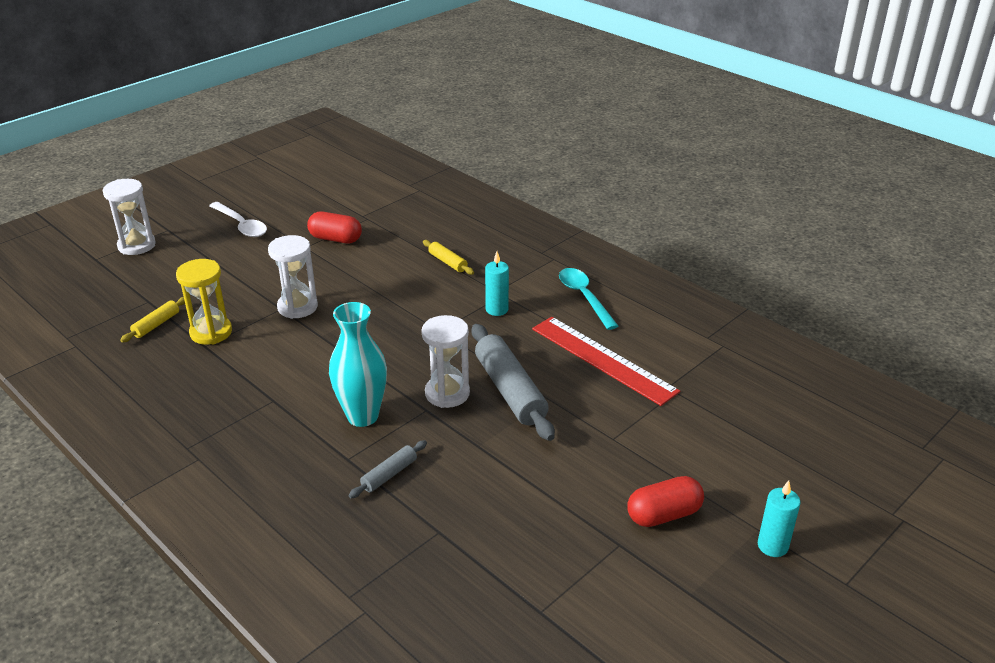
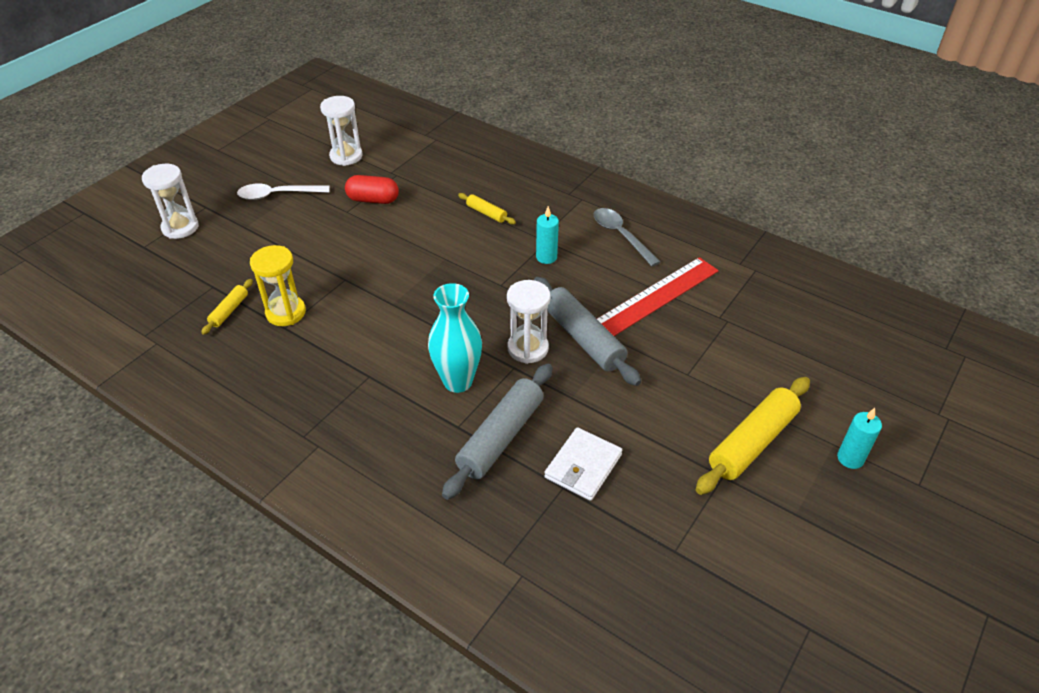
camera: 10 degrees left, 10 degrees up
white spoon [209,202,267,237] -> white spoon turned 135 degrees clockwise [237,184,330,200]
white hourglass [268,235,318,319] -> white hourglass moved to [320,96,362,166]
grey rolling pin [348,440,427,498] -> grey rolling pin [442,364,552,500], size x2.01
red ruler [532,317,680,406] -> red ruler turned 75 degrees counterclockwise [597,257,719,336]
turquoise spoon [559,268,618,330] -> grey spoon [594,208,660,266]
red capsule [627,476,704,527] -> yellow rolling pin [696,377,810,495]
none -> white wallet [544,427,622,501]

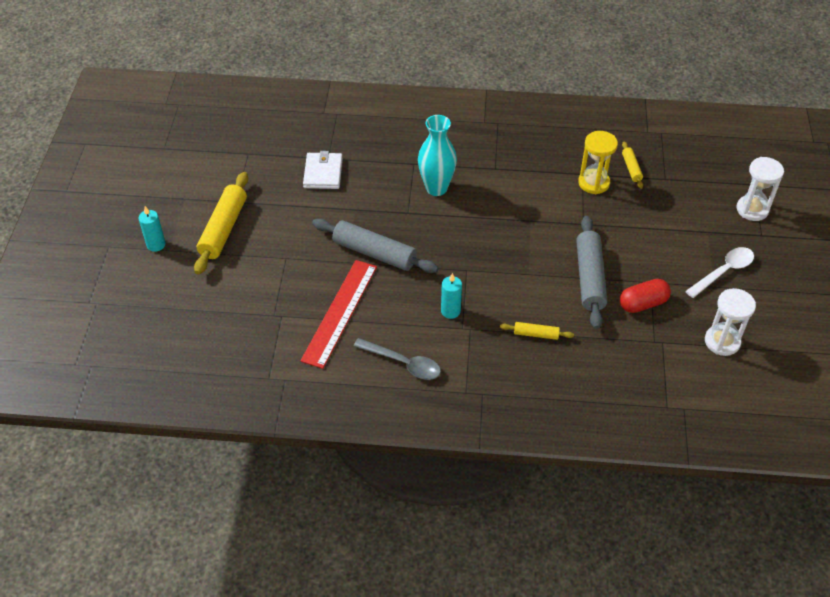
camera: 150 degrees right, 5 degrees up
grey rolling pin [442,364,552,500] -> grey rolling pin moved to [576,216,607,329]
white hourglass [507,280,551,364] -> none

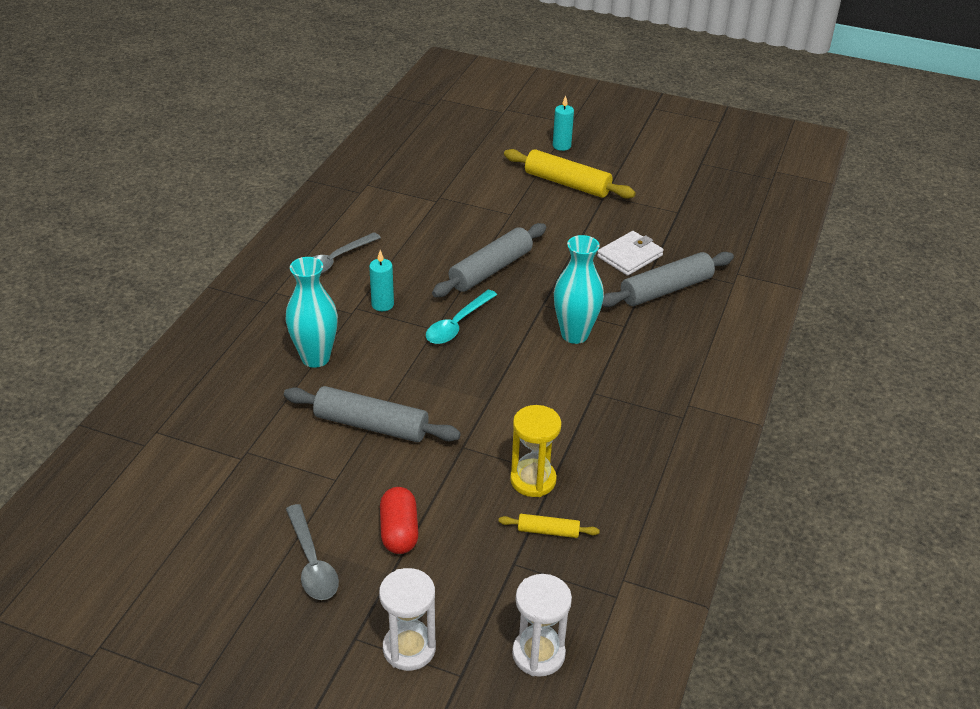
camera: 105 degrees right, 10 degrees down
red ruler [300,260,377,369] -> none
white wallet [303,151,343,189] -> white wallet turned 60 degrees counterclockwise [597,231,664,276]
yellow rolling pin [500,322,574,340] -> turquoise vase [285,257,338,368]
red capsule [620,279,671,313] -> red capsule moved to [380,487,418,554]
white spoon [685,247,754,298] -> grey spoon [286,504,339,600]
white hourglass [705,288,756,356] -> white hourglass moved to [512,574,572,677]
none -> turquoise spoon [426,290,497,344]
none -> grey rolling pin [602,252,734,307]

